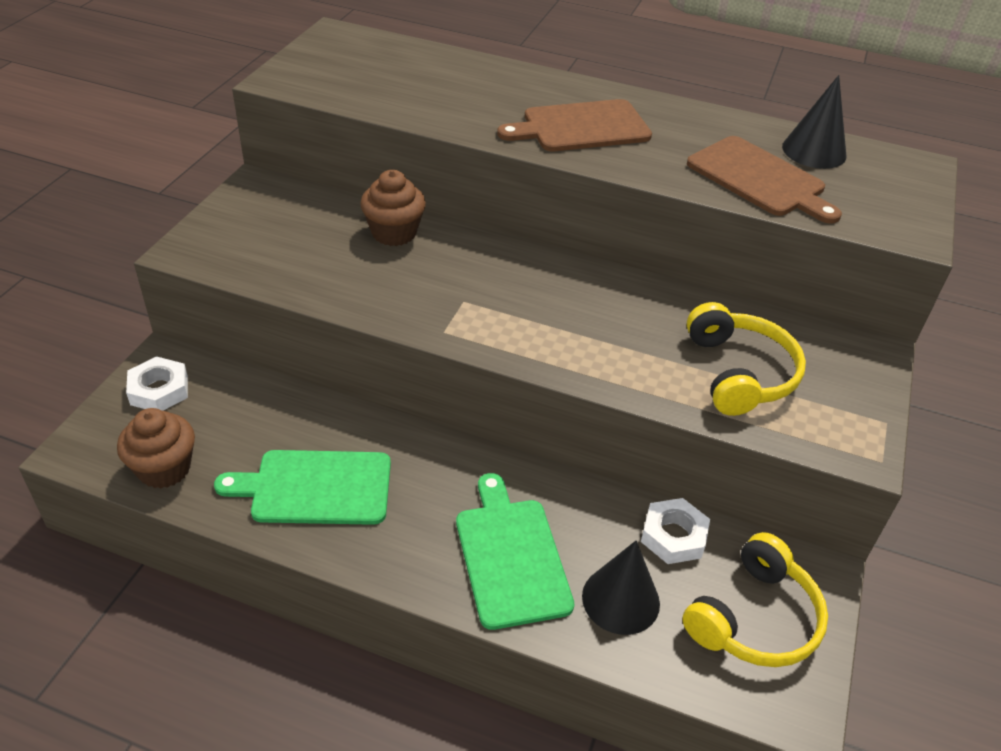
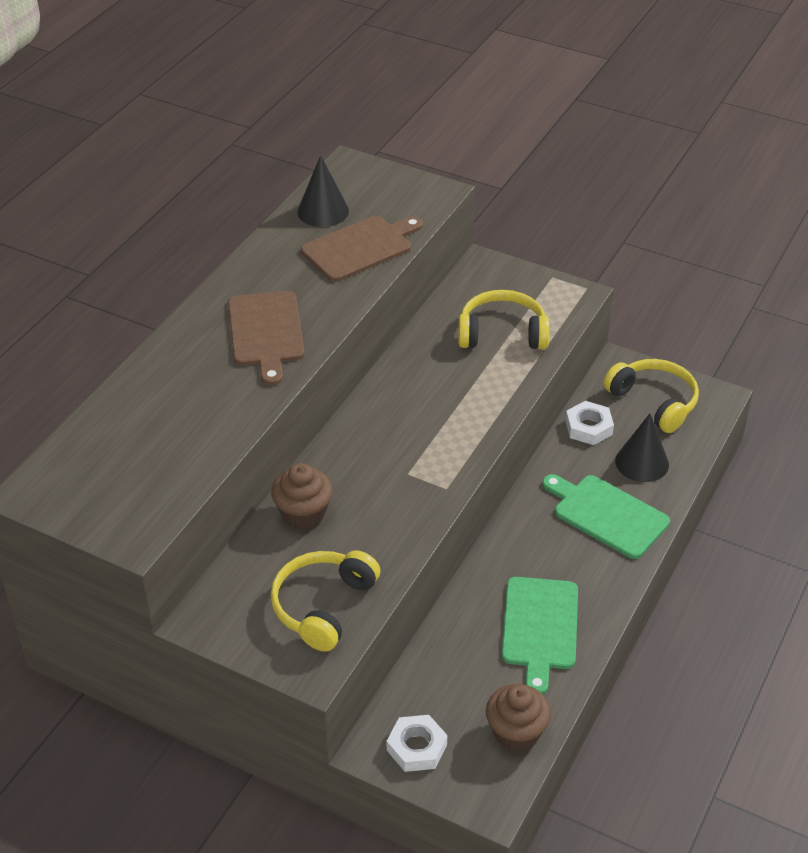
camera: 80 degrees left, 0 degrees up
green cutting board [456,473,574,630] -> green cutting board turned 45 degrees clockwise [542,474,670,559]
none -> yellow headphones [270,550,380,652]

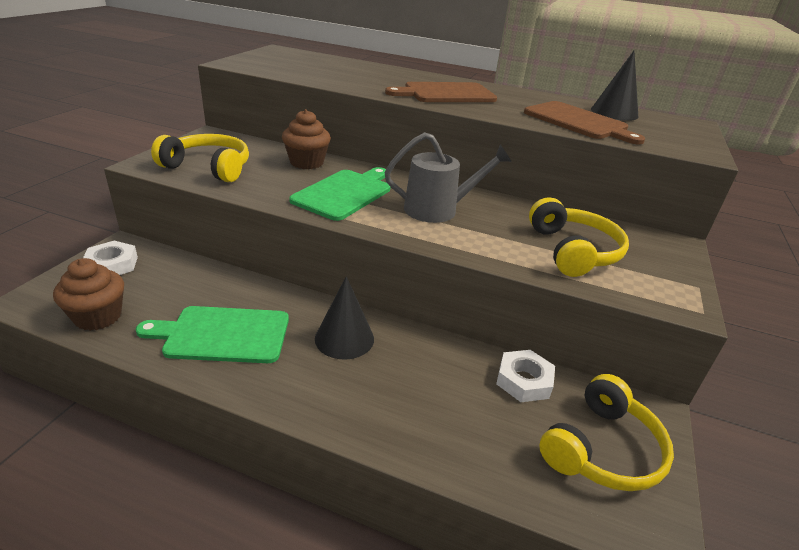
camera: 80 degrees right, 10 degrees down
green cutting board [542,474,670,559] -> green cutting board moved to [289,167,390,221]
black cone [615,413,669,482] -> black cone moved to [315,276,374,360]
none -> grey watering can [385,132,512,223]

